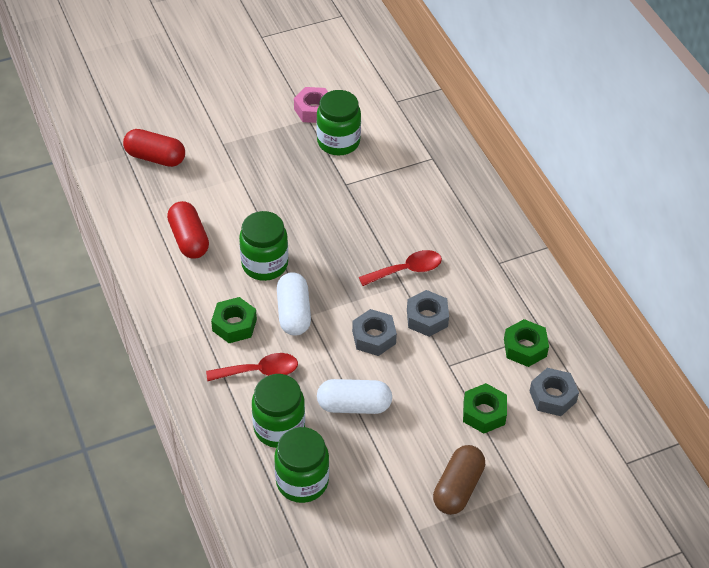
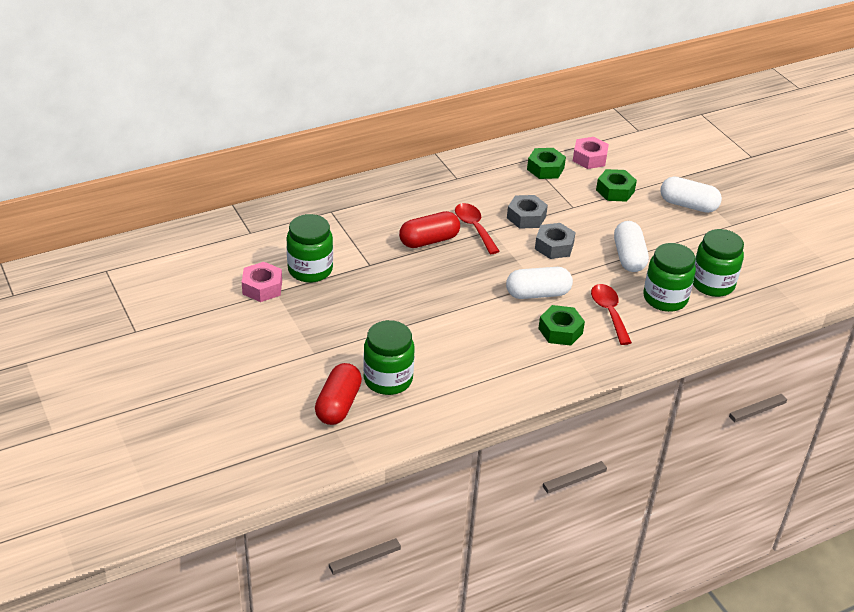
camera: 95 degrees left, 10 degrees down
red capsule [167,201,209,259] -> red capsule moved to [399,211,460,248]
green jar [239,211,288,281] -> green jar moved to [363,320,415,395]
brown capsule [433,445,485,515] -> white capsule [660,177,722,213]
grey nut [529,368,579,416] -> pink nut [573,137,609,169]

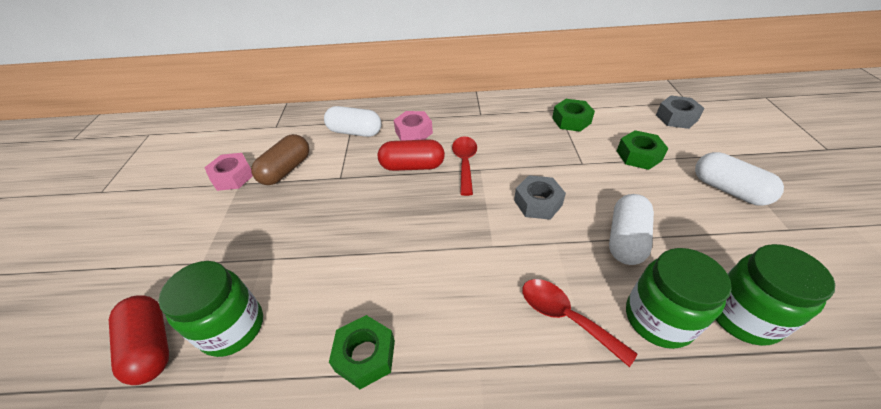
camera: 30 degrees right, 5 degrees up
green jar [287,214,333,283] -> brown capsule [251,134,309,185]
red capsule [315,363,362,425] -> red capsule turned 75 degrees counterclockwise [109,295,169,385]
white capsule [506,267,573,299] -> white capsule moved to [324,106,381,137]
grey nut [507,195,548,229] -> grey nut moved to [656,95,705,129]
green nut [538,305,585,346] -> green nut moved to [329,315,395,389]
pink nut [573,137,609,169] -> pink nut moved to [394,111,433,141]
red spoon [591,284,632,345] -> red spoon turned 60 degrees counterclockwise [522,279,637,367]

